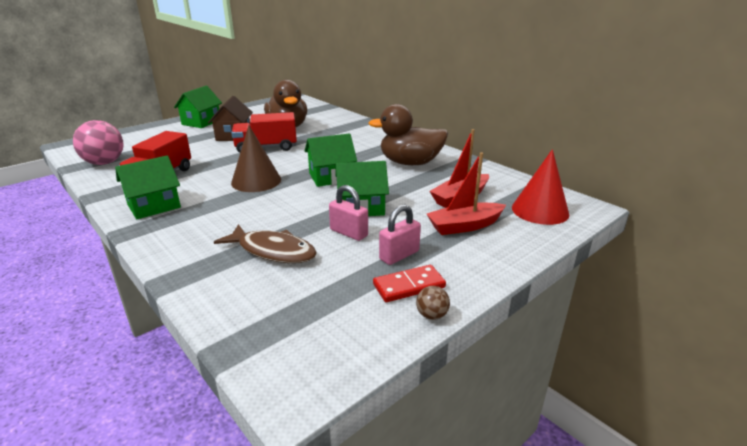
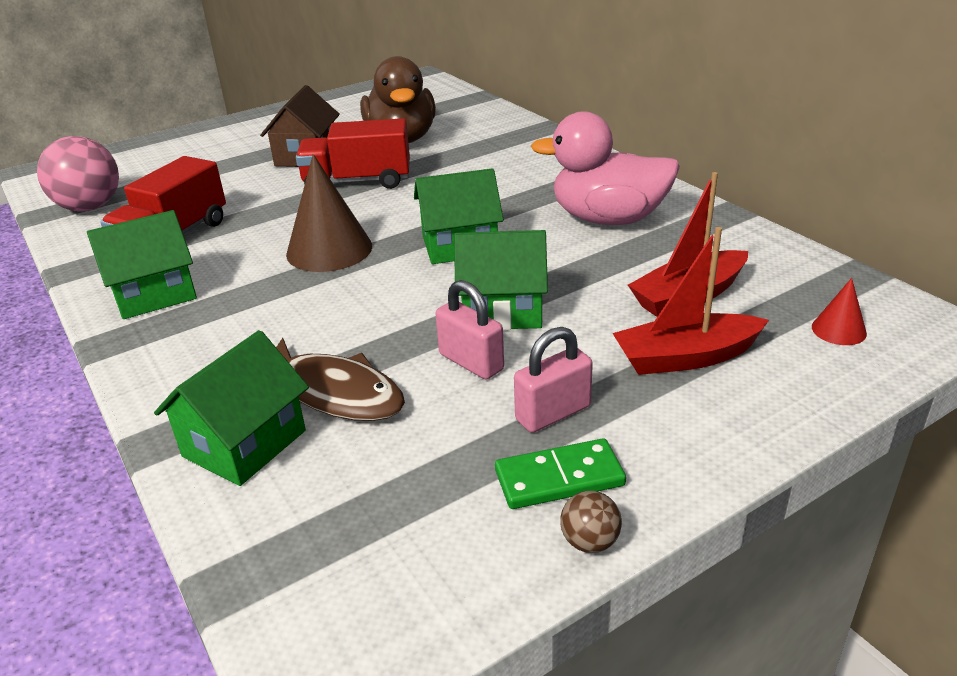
camera: 10 degrees right, 5 degrees up
green house [174,86,222,128] -> green house moved to [154,330,309,486]
brown duck [368,104,448,165] -> pink duck [531,111,680,225]
red domino [373,265,446,302] -> green domino [495,438,626,509]
red cone [512,149,569,225] -> red cone [812,278,867,345], size x0.49

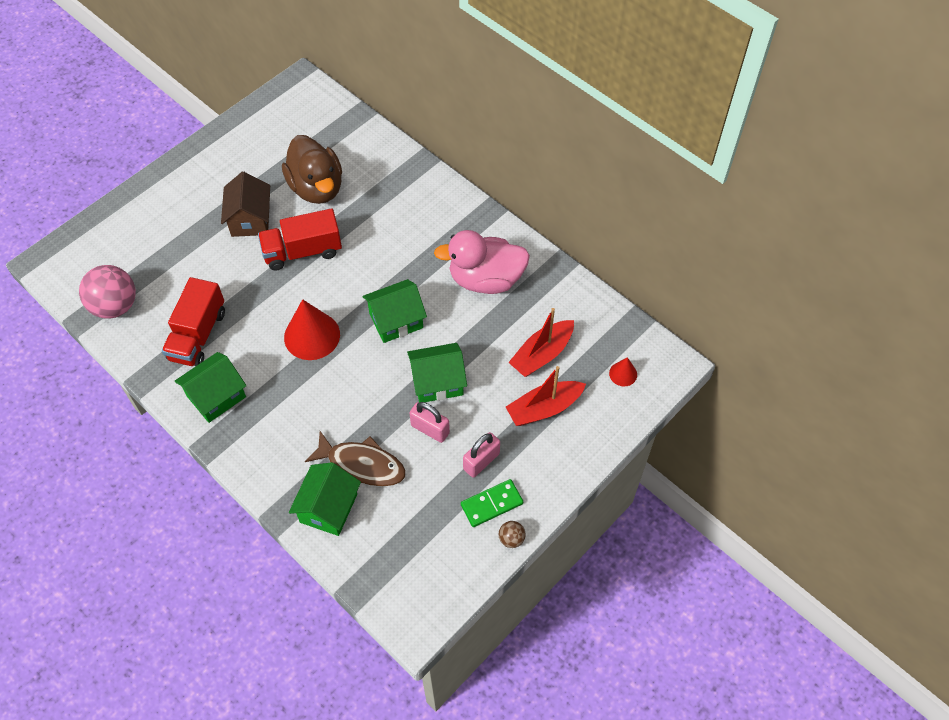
camera: 15 degrees left, 25 degrees up
brown cone [286,154,372,272] -> red cone [284,299,340,360]

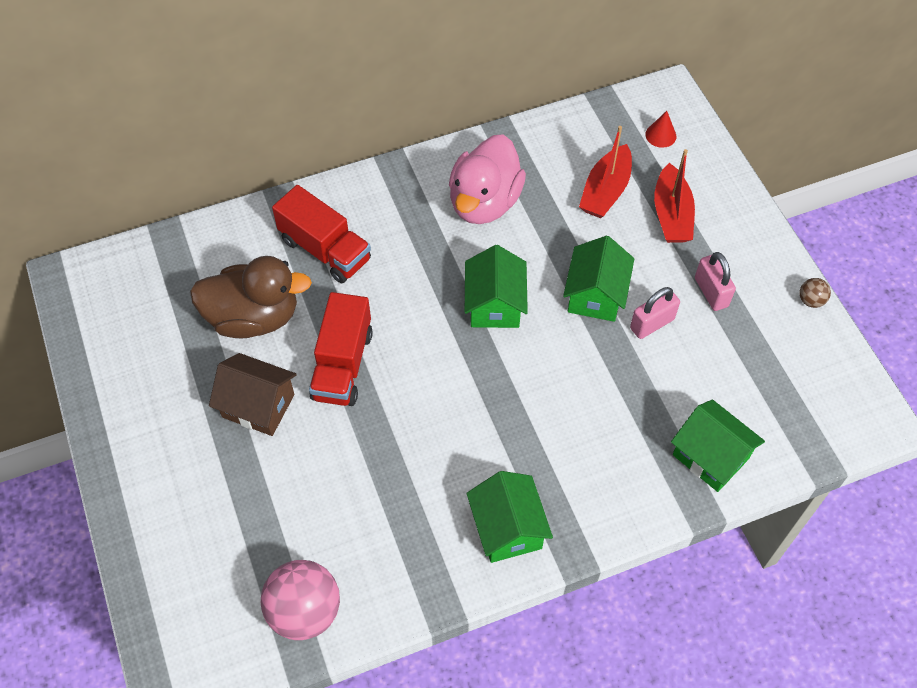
camera: 65 degrees left, 0 degrees up
red truck [162,277,225,367] -> red truck moved to [272,185,371,283]
red cone [284,299,340,360] -> none
brown fish [305,431,406,486] -> none
green domino [461,479,523,527] -> none
red boat [508,308,574,377] -> red boat turned 45 degrees clockwise [579,126,632,218]

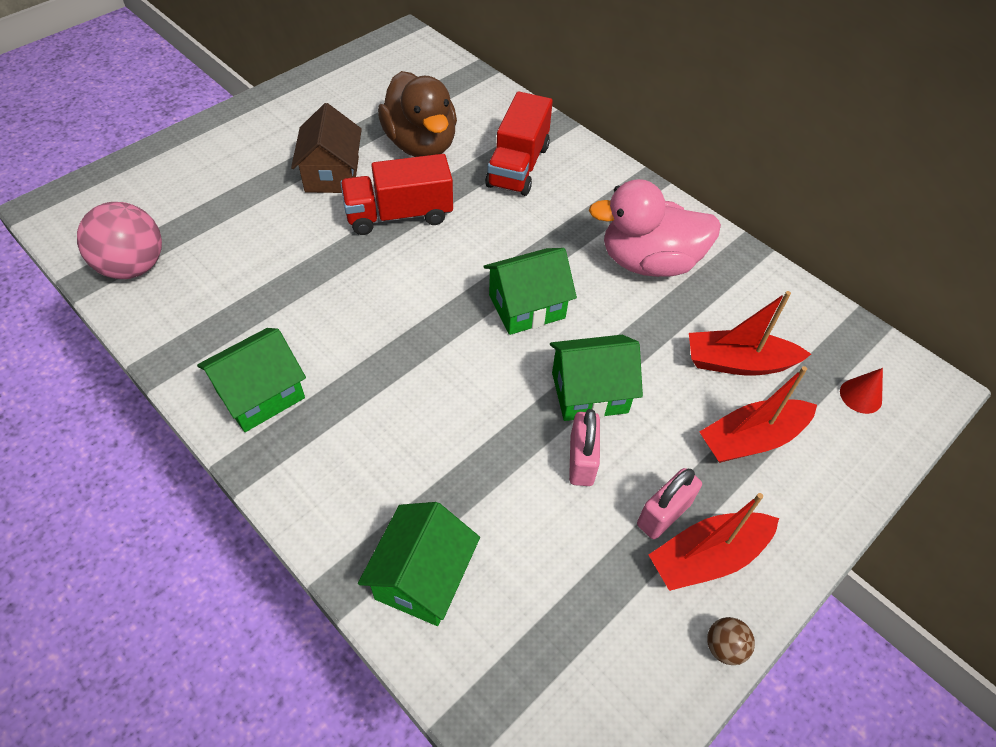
camera: 65 degrees right, 5 degrees down
pink padlock [630,287,680,339] -> pink padlock turned 60 degrees clockwise [569,409,600,486]
none -> red boat [649,493,779,591]

